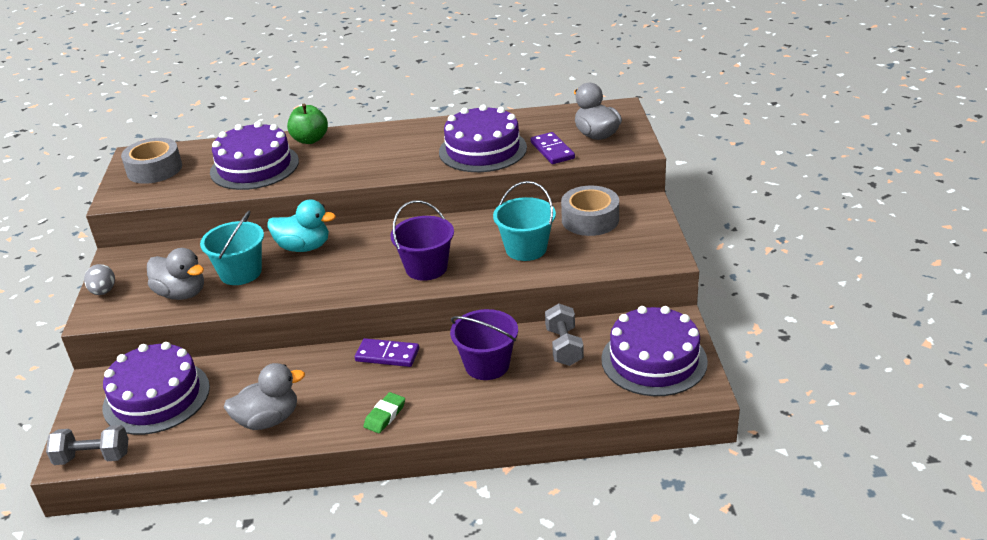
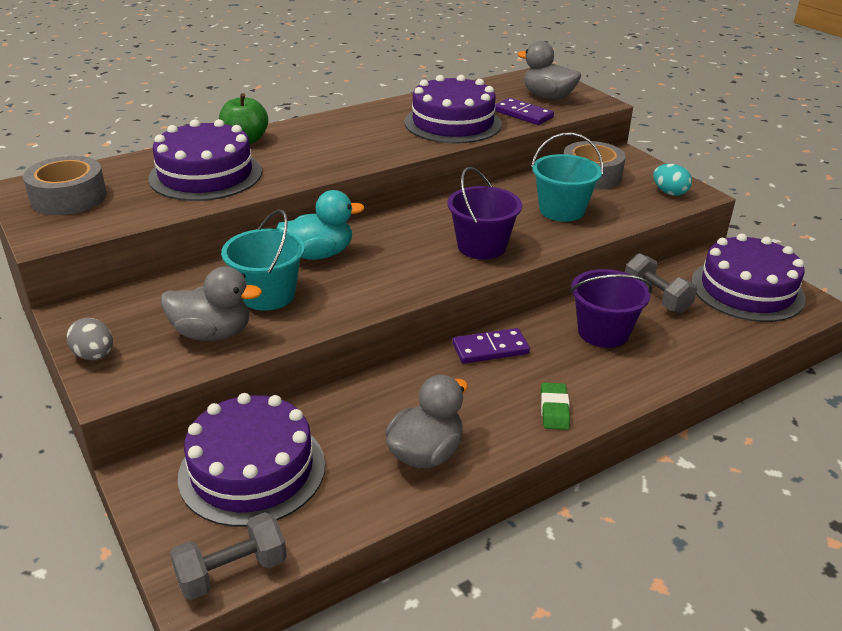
camera: 30 degrees left, 0 degrees up
none -> turquoise egg [653,164,692,196]

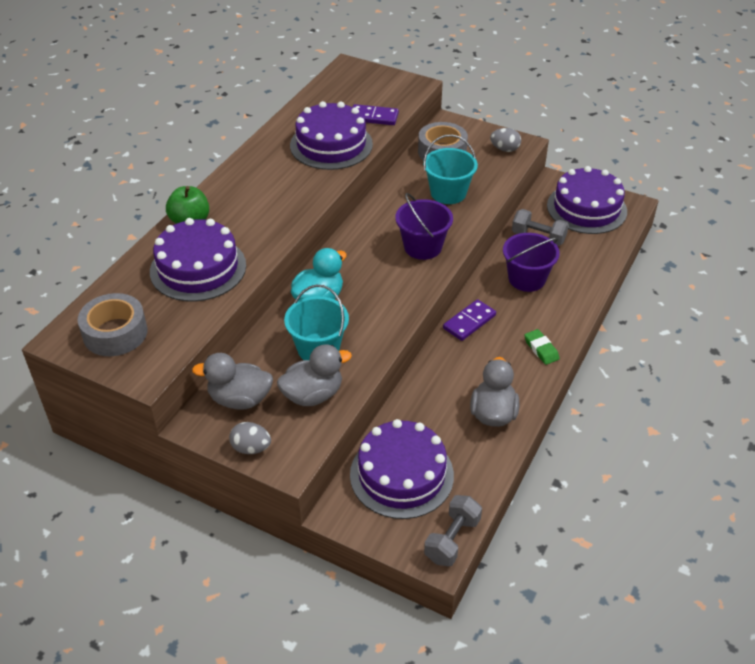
camera: 30 degrees left, 10 degrees up
grey duck [517,41,581,100] -> grey duck moved to [192,353,273,410]
turquoise egg [653,164,692,196] -> grey egg [490,128,521,152]

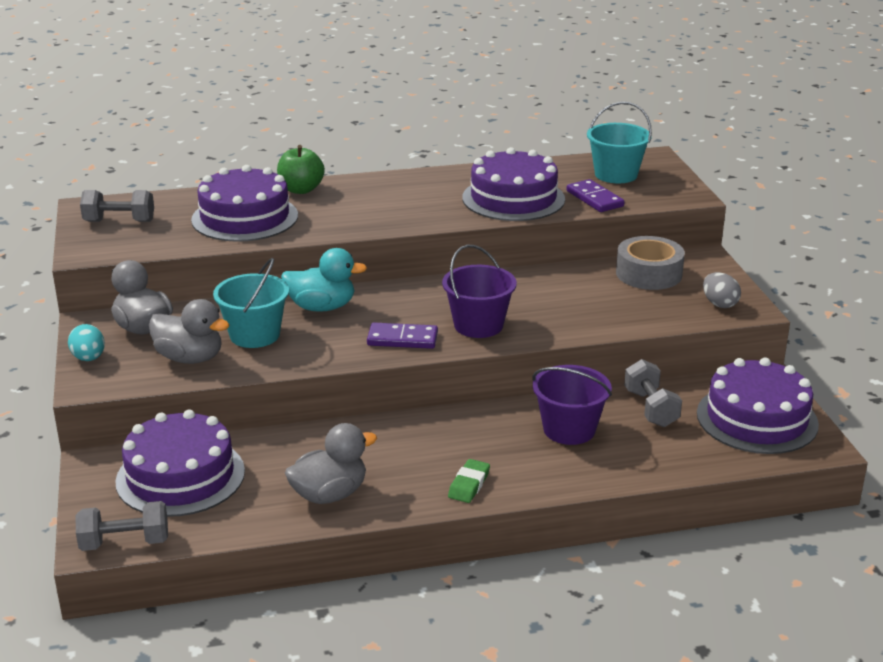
camera: 50 degrees right, 15 degrees down
grey tape [77,293,147,356] -> grey dumbbell [80,190,154,222]
grey egg [229,422,271,454] -> turquoise egg [68,324,105,361]
turquoise bucket [423,134,478,204] -> turquoise bucket moved to [587,102,652,183]
purple domino [443,299,496,341] -> purple domino moved to [367,322,438,349]

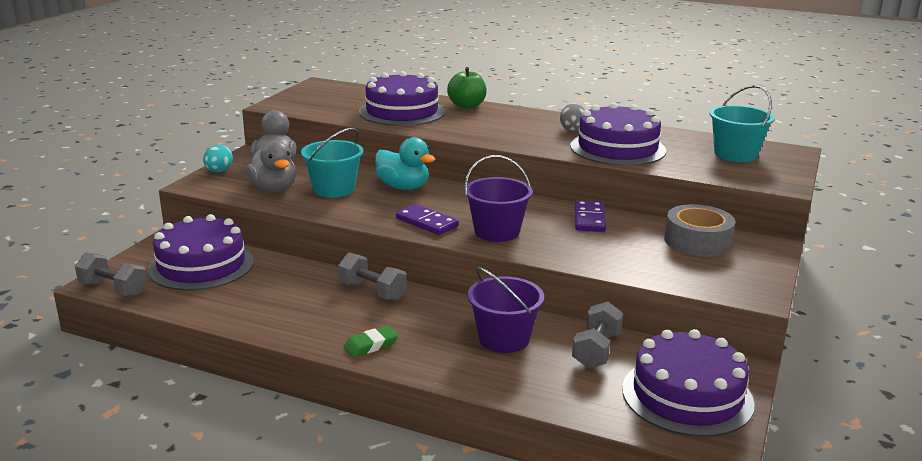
camera: 35 degrees right, 5 degrees down
grey dumbbell [80,190,154,222] -> grey dumbbell moved to [338,253,407,301]
grey duck [285,423,377,504] -> none
purple domino [566,179,625,212] -> purple domino moved to [575,200,606,232]
grey egg [703,272,741,308] -> grey egg moved to [560,103,585,132]

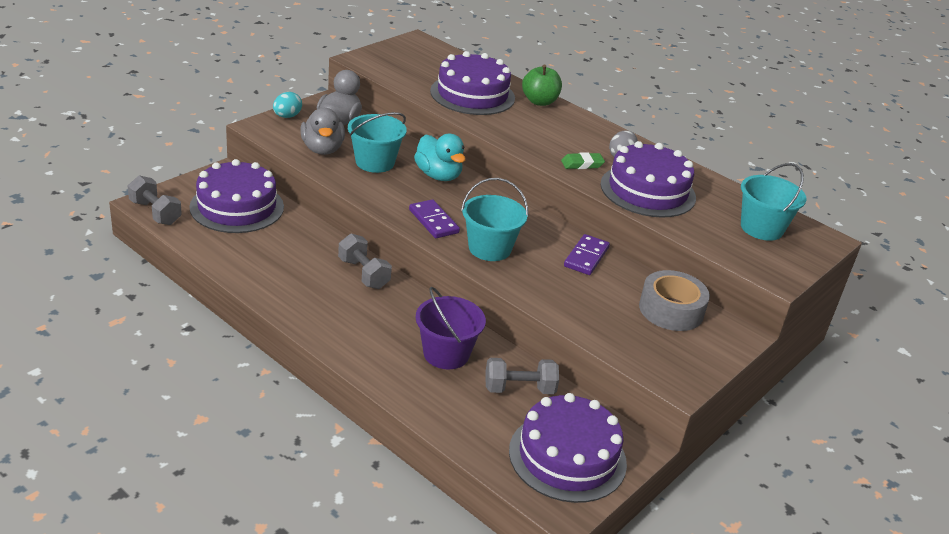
camera: 15 degrees right, 10 degrees up
green eraser [344,326,398,357] -> green eraser moved to [561,152,605,169]
purple bucket [464,155,533,242] -> turquoise bucket [461,178,528,261]
grey dumbbell [572,301,623,368] -> grey dumbbell turned 45 degrees clockwise [485,358,559,394]

